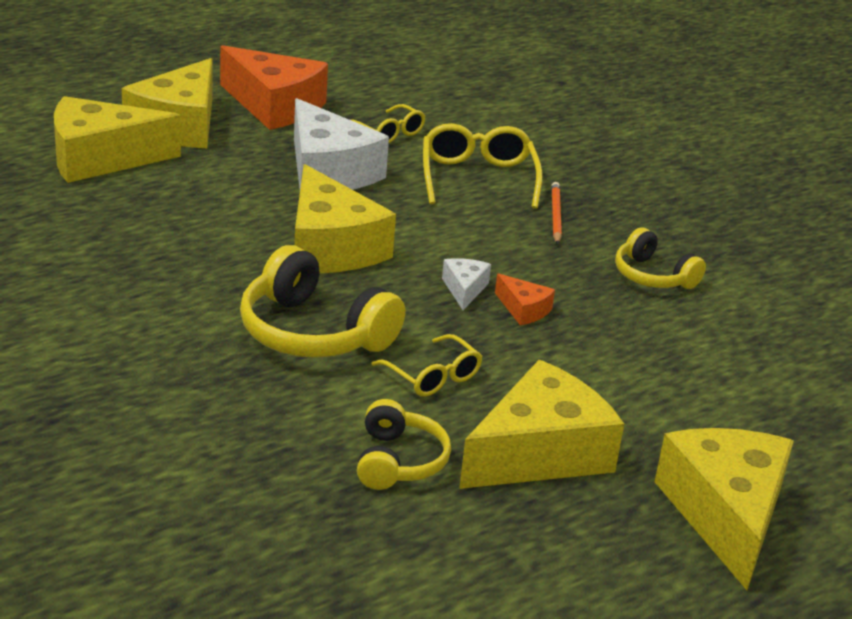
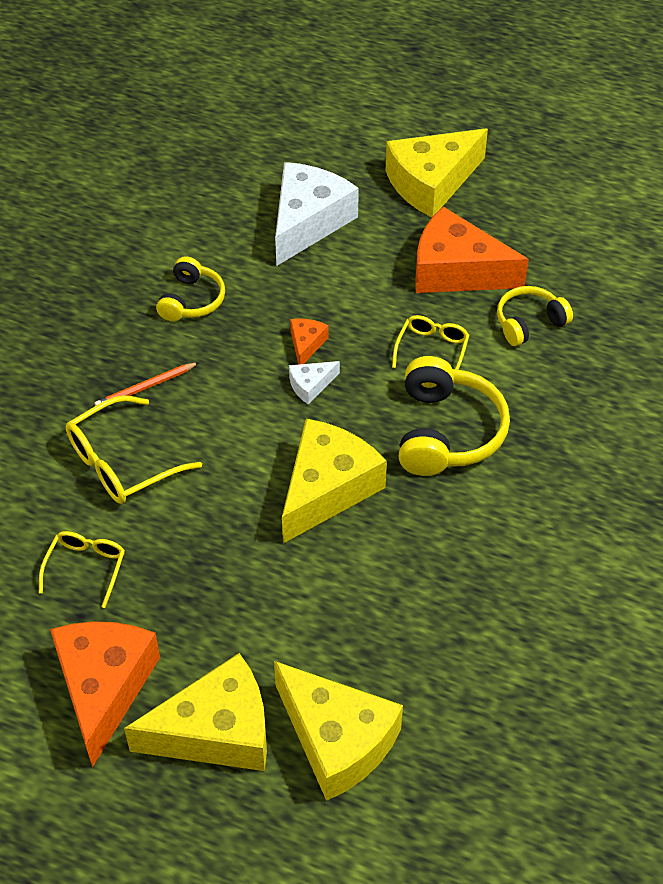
camera: 120 degrees left, 20 degrees up
white cheese [294,98,389,190] -> white cheese moved to [275,162,359,266]
yellow cheese [459,360,624,489] -> orange cheese [415,206,529,293]

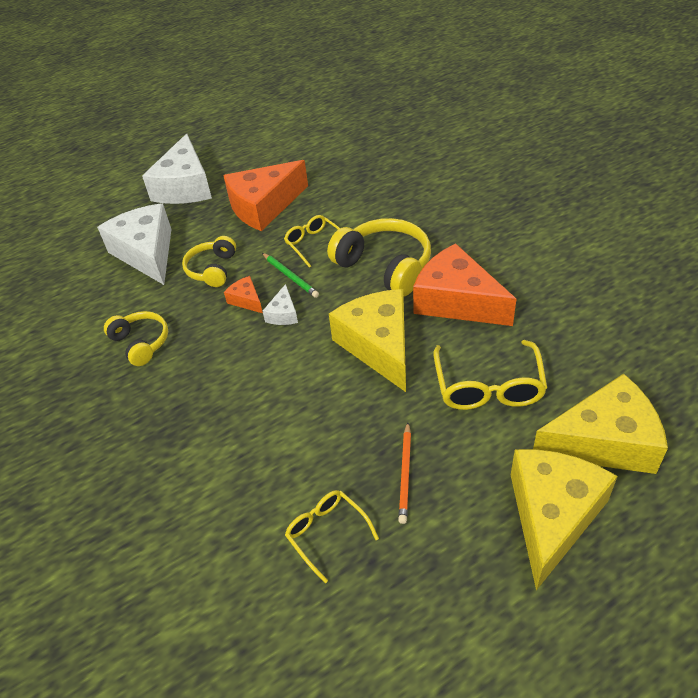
camera: 50 degrees left, 5 degrees down
orange cheese [50,621,160,768] -> orange cheese moved to [413,243,516,326]
yellow glasses [66,395,202,504] -> yellow glasses moved to [433,340,547,410]
orange pencil [95,362,199,406] -> orange pencil moved to [398,422,411,524]
yellow cheese [385,128,488,217] -> white cheese [142,134,212,204]
yellow headphones [497,286,573,346] -> yellow headphones moved to [182,236,236,287]
none -> green pencil [262,253,319,298]

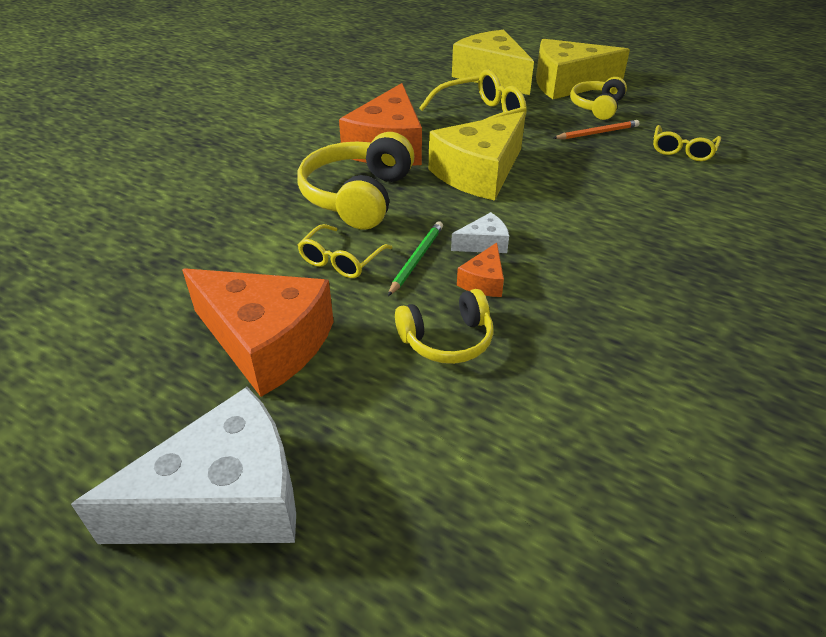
camera: 120 degrees left, 5 degrees down
white cheese [97,203,172,285] -> none
yellow headphones [104,311,168,366] -> yellow headphones moved to [570,77,627,120]

